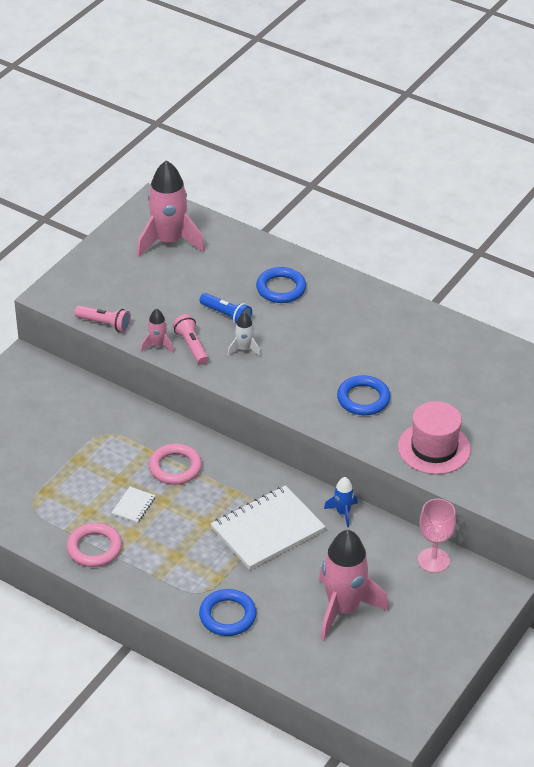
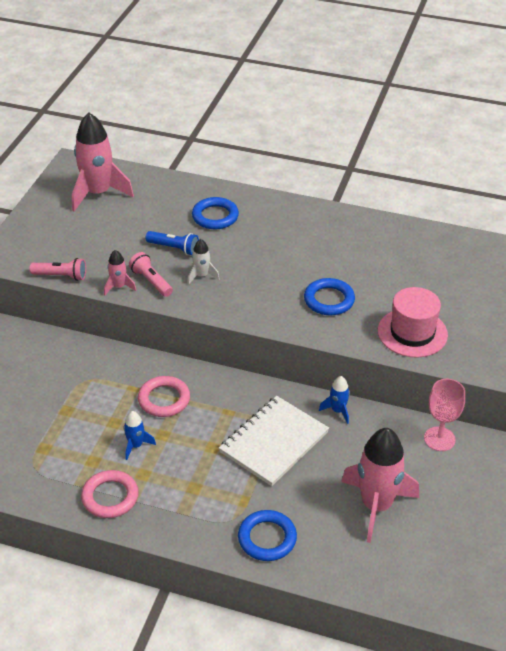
camera: 15 degrees left, 0 degrees up
white notebook [112,487,156,523] -> blue rocket [124,411,156,460]

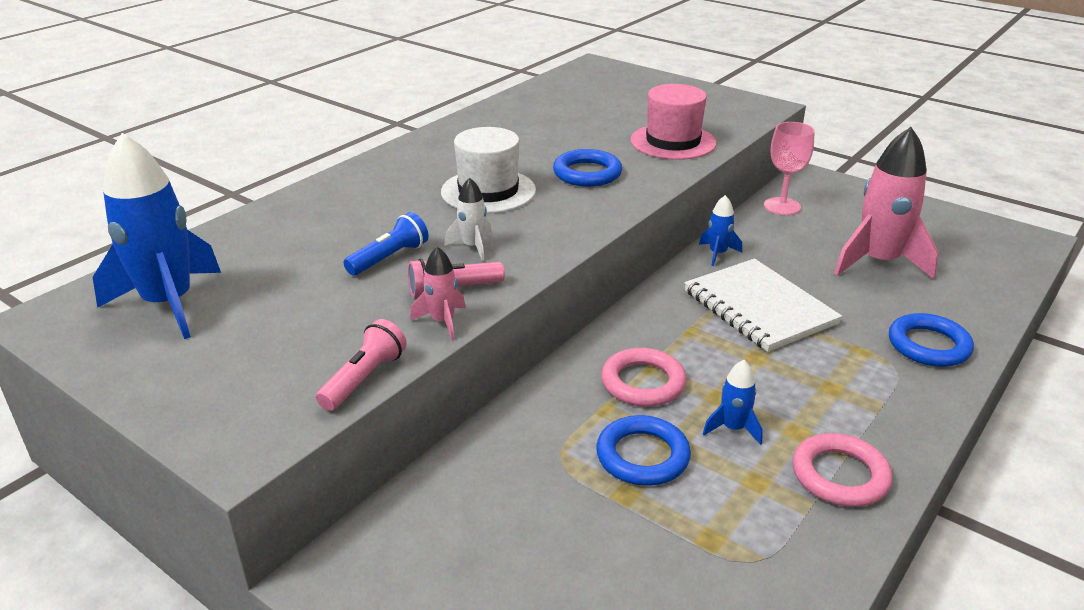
camera: 70 degrees left, 10 degrees down
pink rocket [72,113,134,211] -> blue rocket [93,133,221,339]
blue ring [192,197,239,229] -> blue ring moved to [596,415,691,486]
none -> white hat [441,127,536,213]

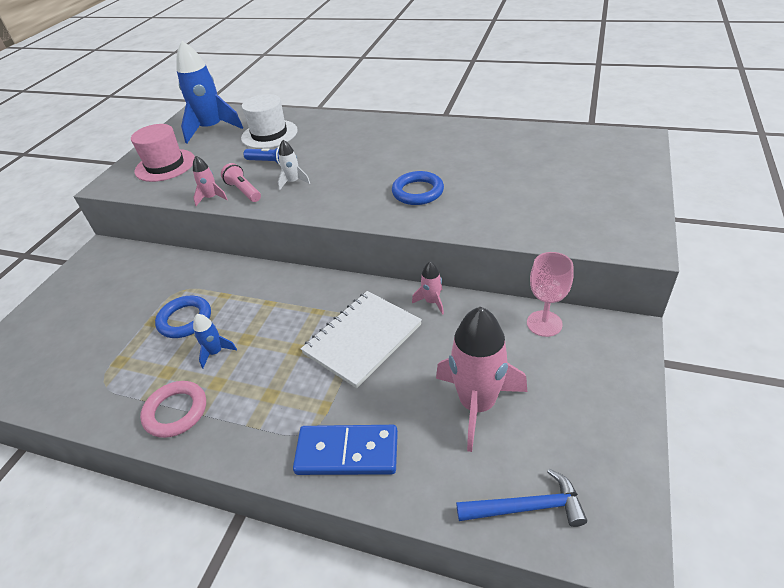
camera: 75 degrees right, 10 degrees up
pink flashlight [316,319,407,411] -> none
white hat [441,127,536,213] -> white hat moved to [241,94,298,149]
pink ring [601,348,686,407] -> none
pink hat [630,84,717,160] -> pink hat moved to [131,124,195,182]
blue rocket [699,195,742,266] -> pink rocket [412,262,444,315]
blue ring [889,313,974,367] -> blue domino [293,425,398,475]
none -> blue hammer [456,469,587,527]

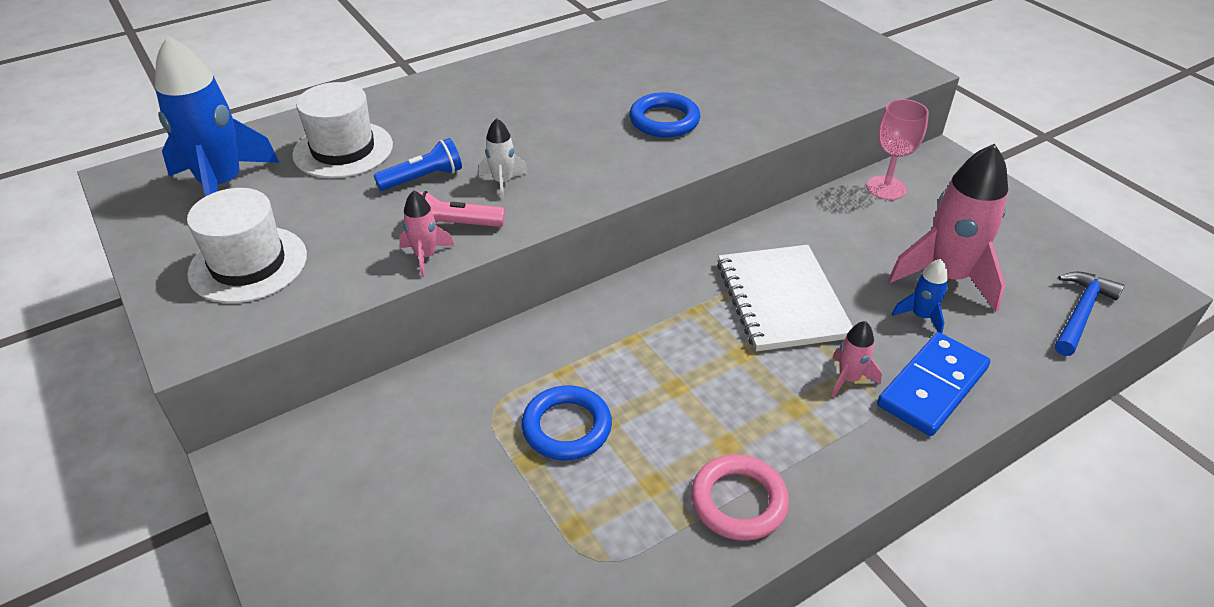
camera: 55 degrees left, 0 degrees up
pink hat [131,124,195,182] -> white hat [187,188,307,303]
blue rocket [193,314,237,368] -> blue rocket moved to [892,259,948,333]
pink rocket [412,262,444,315] -> pink rocket moved to [832,321,882,398]

